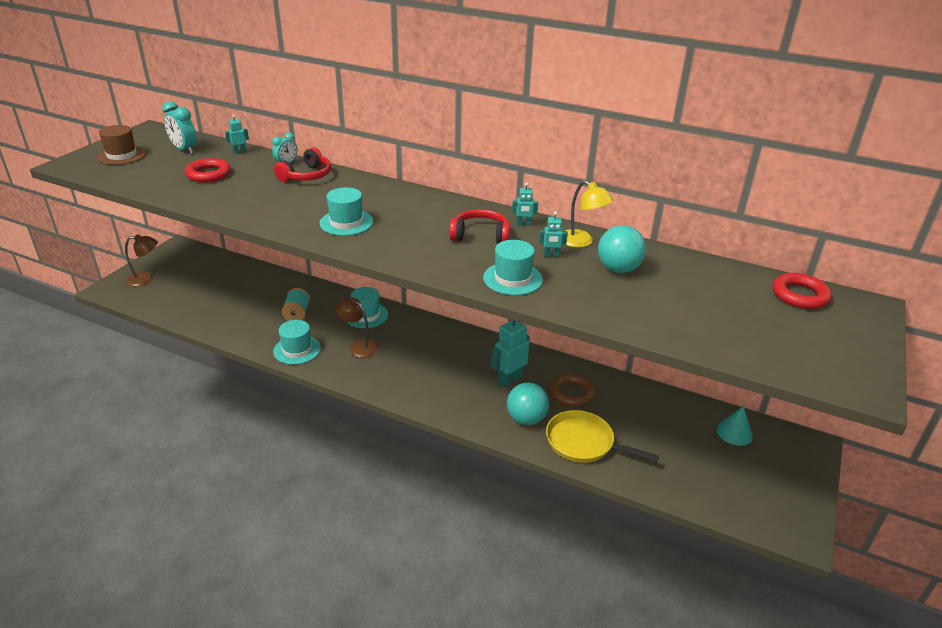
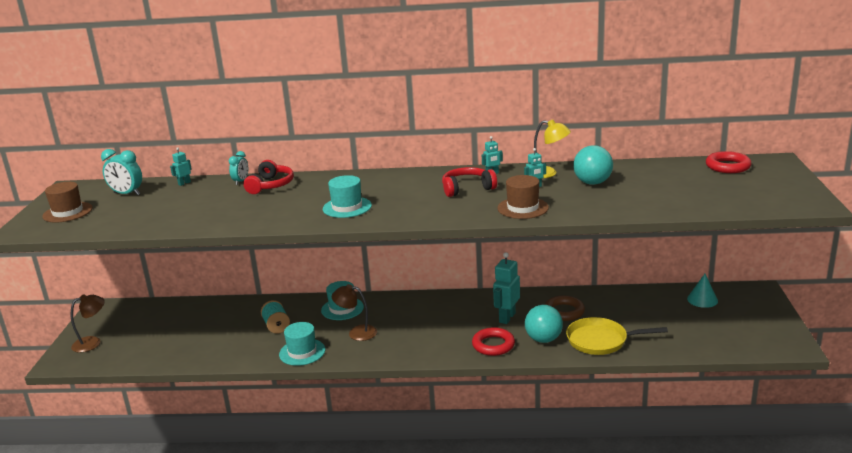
camera: 20 degrees left, 10 degrees down
red ring [185,158,231,182] -> red ring moved to [472,327,515,356]
turquoise hat [483,240,543,295] -> brown hat [497,175,549,219]

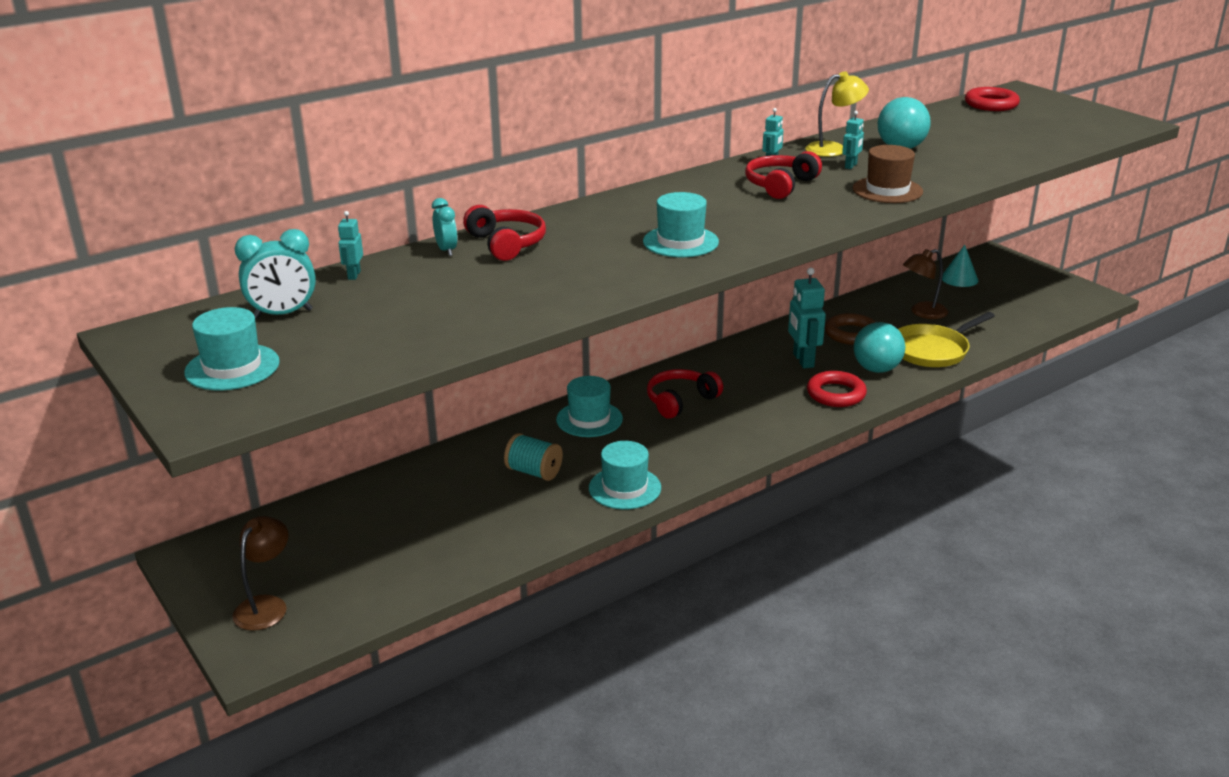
camera: 40 degrees left, 5 degrees up
brown hat [42,182,93,222] -> turquoise hat [184,307,280,391]
brown lamp [332,284,377,341] -> brown lamp moved to [903,249,948,319]
none -> red headphones [647,369,723,419]

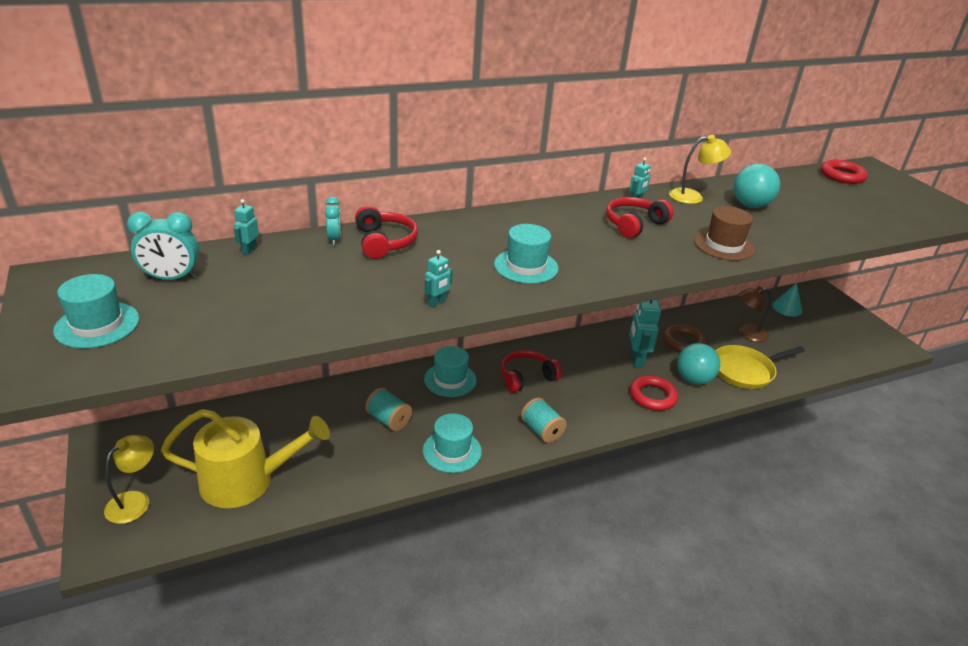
camera: 10 degrees right, 5 degrees up
brown lamp [232,516,288,631] -> yellow lamp [104,435,154,524]
turquoise robot [842,111,864,169] -> turquoise robot moved to [424,250,453,308]
none -> yellow watering can [161,409,330,508]
none -> turquoise spool [521,397,567,443]

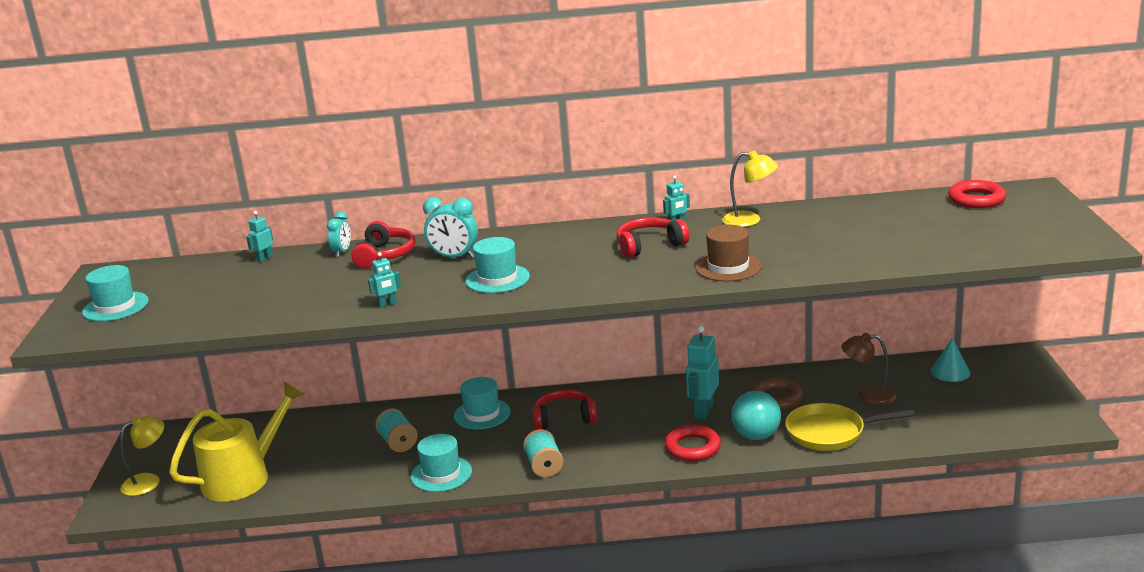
camera: 25 degrees right, 10 degrees down
turquoise clock [127,212,199,280] -> turquoise clock moved to [423,197,478,258]
yellow watering can [161,409,330,508] -> yellow watering can turned 60 degrees counterclockwise [169,382,304,502]
turquoise ball [734,163,780,208] -> none

